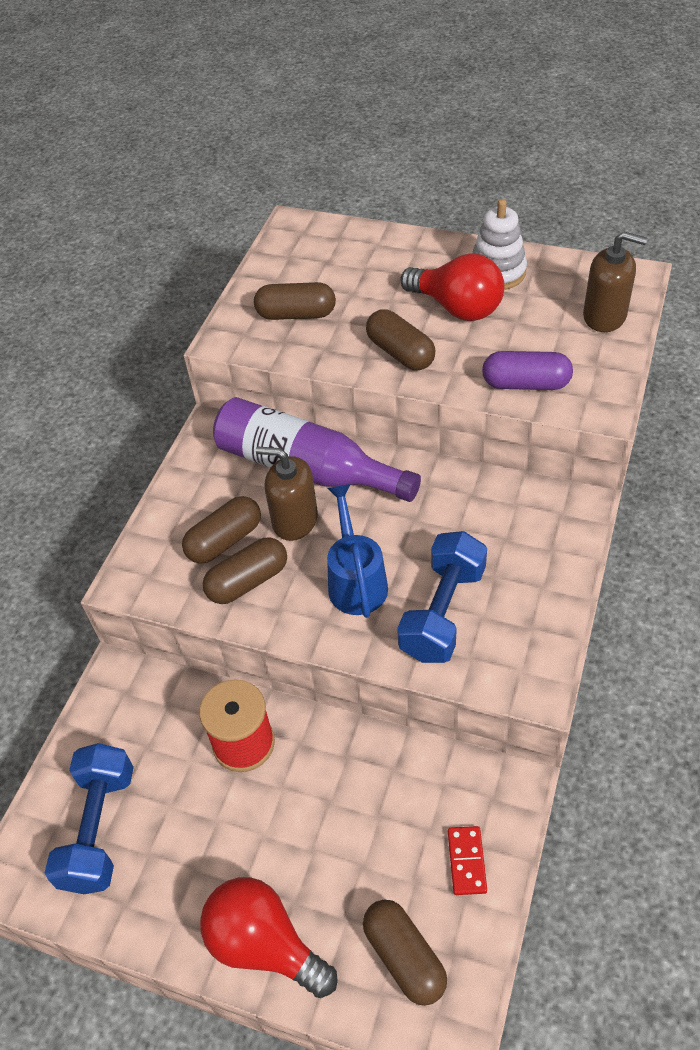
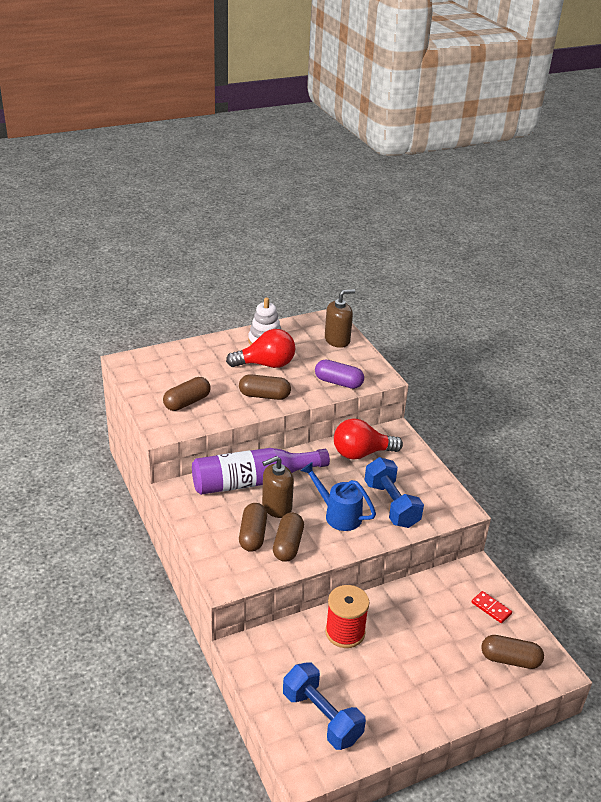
camera: 50 degrees left, 15 degrees down
red light bulb [200,877,338,998] -> red light bulb moved to [334,418,403,460]
purple capsule [482,351,573,390] -> purple capsule turned 60 degrees clockwise [315,359,364,389]

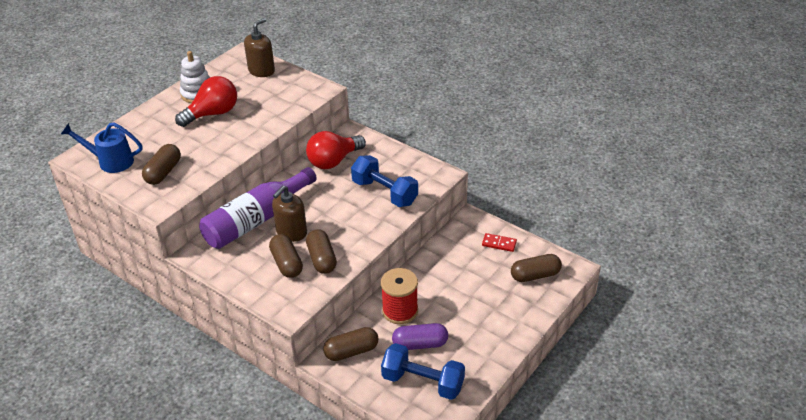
camera: 25 degrees left, 5 degrees up
brown capsule [239,374,291,400] -> brown capsule moved to [323,327,379,361]
blue watering can [301,462,376,531] -> blue watering can moved to [60,122,142,173]
purple capsule [315,359,364,389] -> purple capsule moved to [392,323,448,350]

